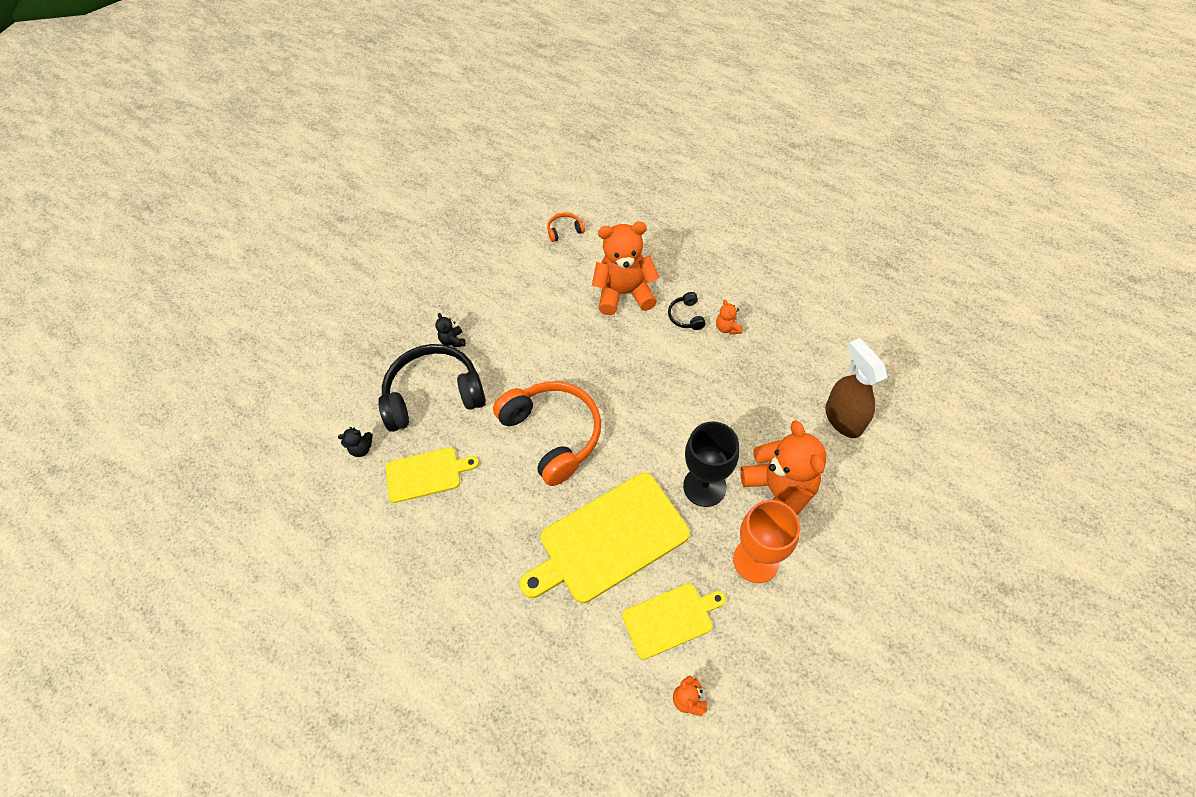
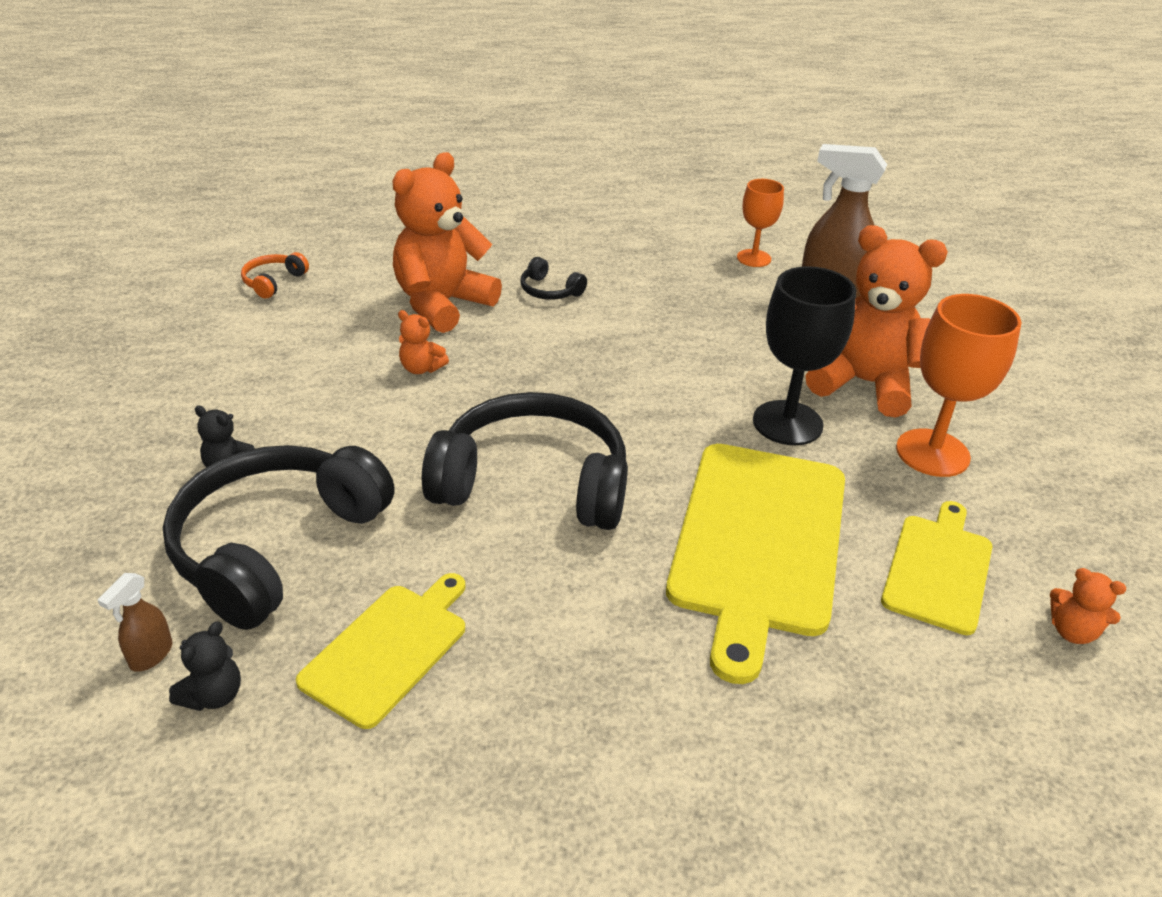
camera: 50 degrees left, 20 degrees down
orange headphones [493,381,601,486] -> black headphones [422,392,628,530]
orange teddy bear [716,300,743,335] -> orange teddy bear moved to [398,310,449,374]
none -> brown spray bottle [98,573,172,672]
none -> orange goblet [737,179,784,267]

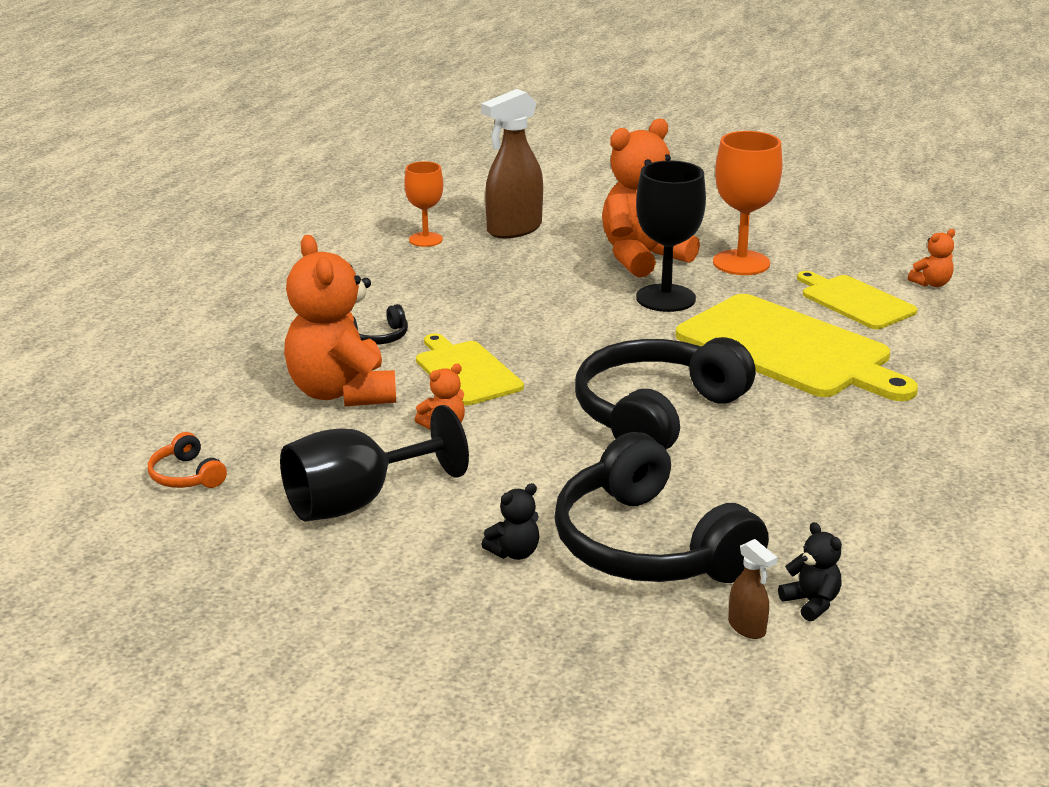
camera: 60 degrees left, 10 degrees down
yellow cutting board [296,573,466,729] -> yellow cutting board moved to [416,333,524,406]
none -> black goblet [280,405,469,521]

